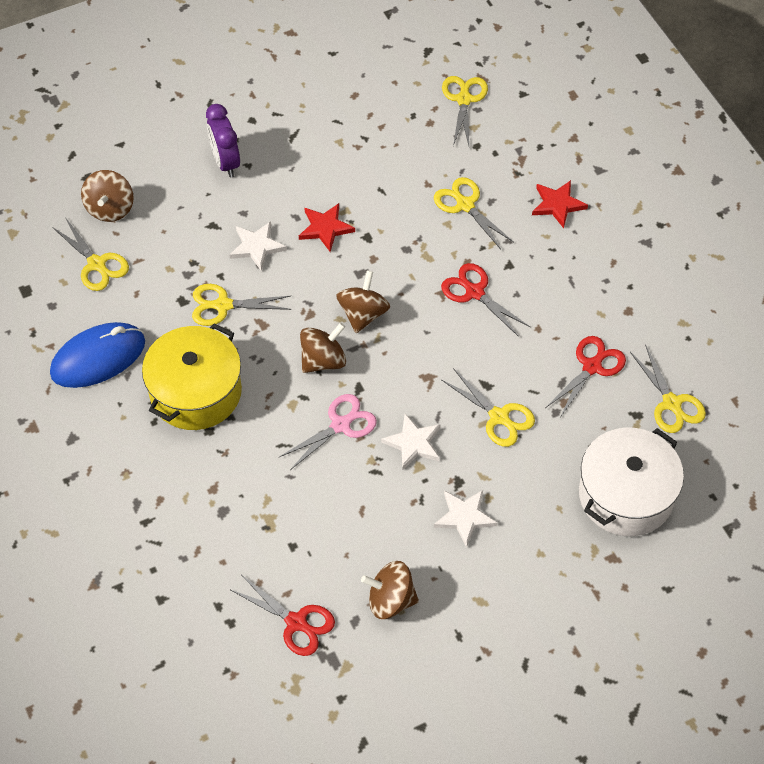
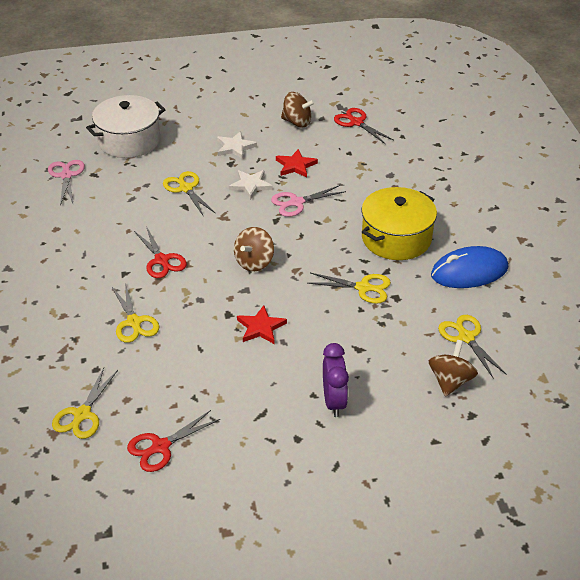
camera: 165 degrees left, 15 degrees down
white star [229,221,287,271] -> none
brown spinning top [300,323,346,373] -> none
red star [532,180,588,228] -> red star moved to [276,149,318,178]
red scissors [545,336,626,417] -> red scissors moved to [127,410,220,472]
yellow scissors [630,345,706,433] -> pink scissors [48,160,85,205]

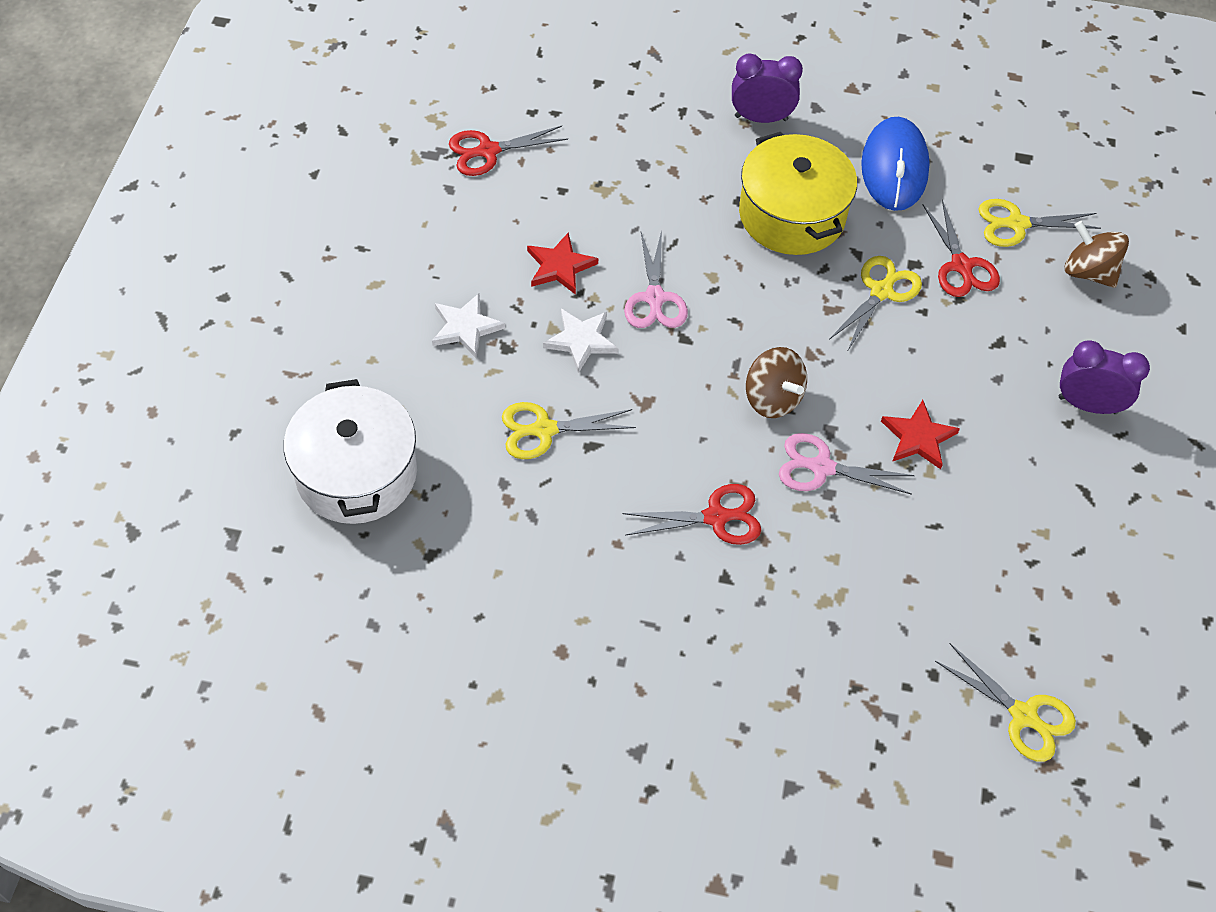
camera: 70 degrees left, 15 degrees up
pink scissors [48,160,85,205] -> pink scissors moved to [779,433,915,495]
yellow scissors [112,283,159,343] -> none
red scissors [127,410,220,472] -> red scissors moved to [922,200,1000,297]
brown spinning top [281,92,315,127] -> none
none -> purple clock [732,53,803,123]

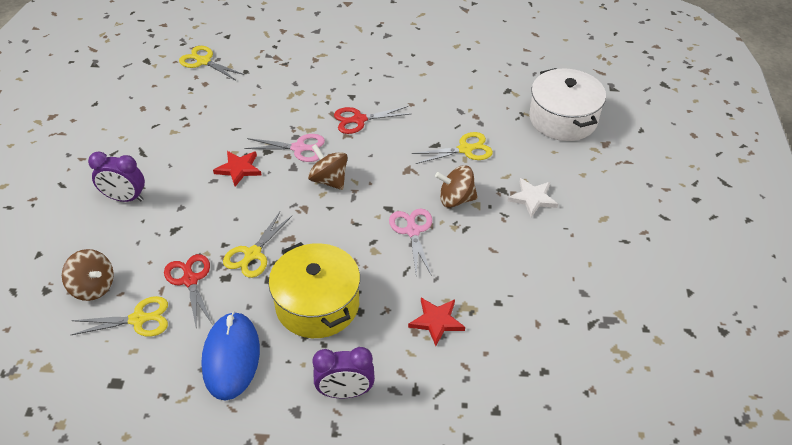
camera: 175 degrees right, 10 degrees down
red scissors [449,126,568,176] -> none
red star [527,232,598,295] -> red star moved to [408,298,465,346]
white star [543,309,618,373] -> brown spinning top [435,165,478,208]

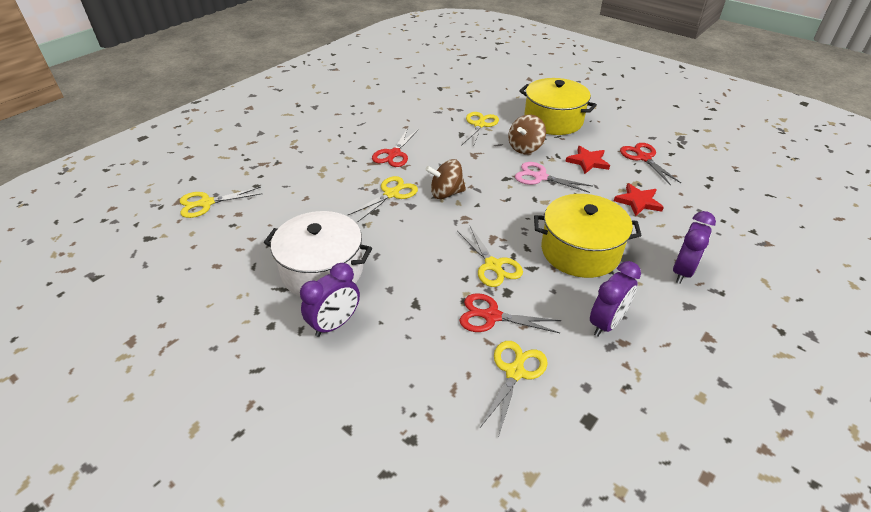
camera: 55 degrees left, 5 degrees down
brown spinning top [62,249,114,301] -> none
blue mouse [201,311,260,401] -> purple clock [590,261,641,337]
red star [213,151,262,187] -> red star moved to [565,146,610,174]
pink scissors [244,134,325,162] -> yellow scissors [347,176,418,222]
white star [508,178,558,217] -> yellow pot [519,78,597,135]
white pot [529,68,606,141] -> white pot moved to [264,211,372,297]
none -> red scissors [620,143,681,185]

